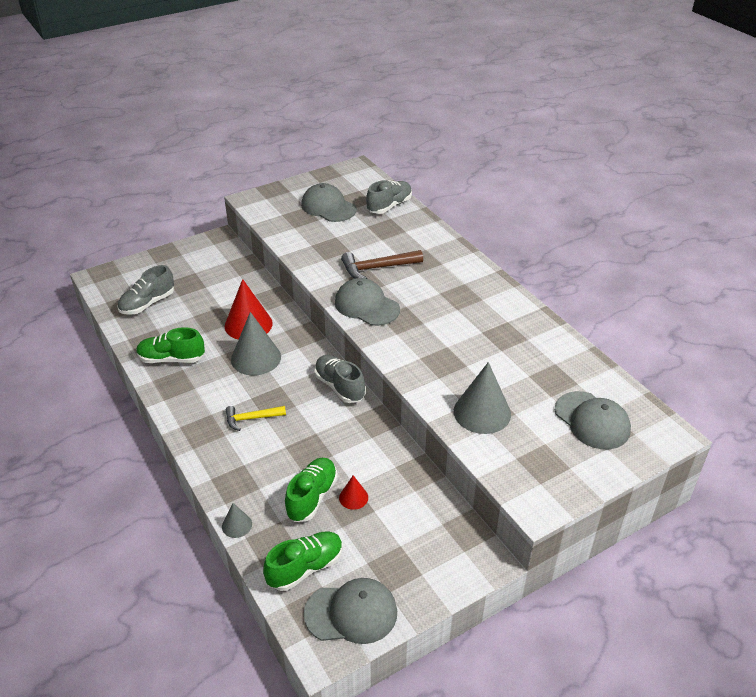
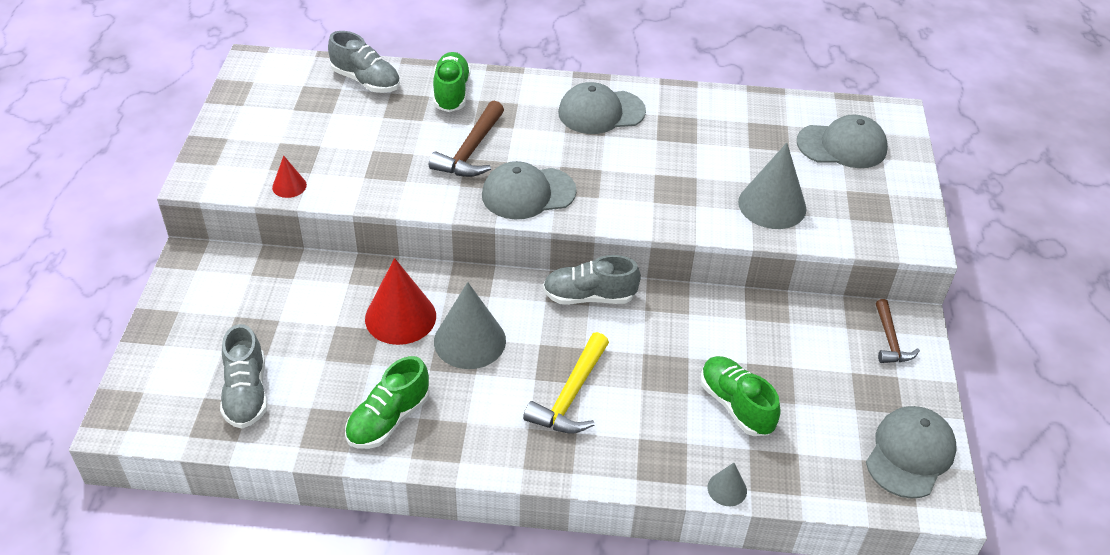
camera: 55 degrees left, 5 degrees up
yellow hammer [226,406,286,431] -> yellow hammer [523,332,609,433], size x1.53
green shoe [263,531,343,591] -> green shoe moved to [433,52,471,112]
grey cap [301,183,357,222] -> grey cap moved to [558,82,646,134]
red cone [339,475,368,510] -> red cone moved to [272,156,307,198]
grey shoe [366,180,412,214] -> grey shoe turned 135 degrees clockwise [328,31,400,93]
none -> brown hammer [876,299,920,363]

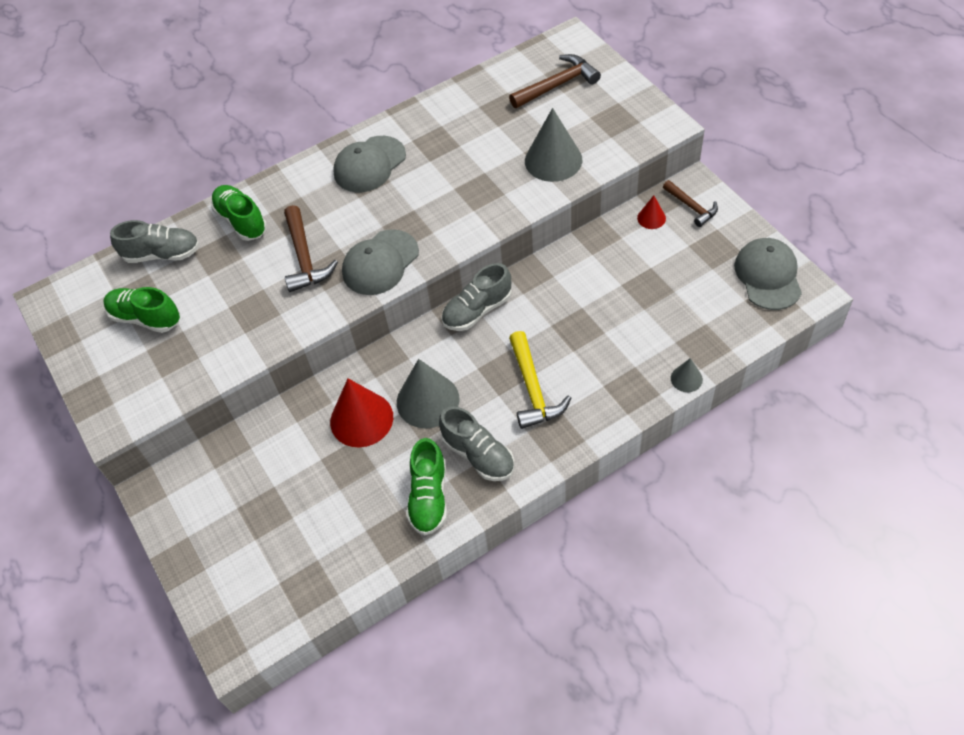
camera: 30 degrees left, 10 degrees up
grey shoe [220,324,267,428] -> grey shoe moved to [439,406,514,481]
red cone [272,156,307,198] -> red cone moved to [637,195,666,229]
green shoe [701,356,781,436] -> green shoe moved to [103,287,180,333]
grey cap [797,115,888,168] -> brown hammer [509,54,601,108]

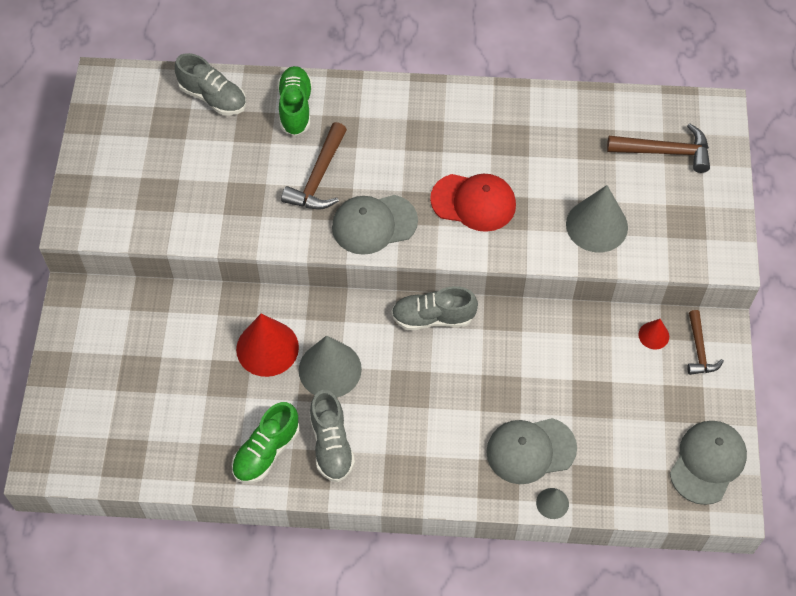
camera: 30 degrees right, 5 degrees up
green shoe [103,287,180,333] -> none
grey cap [333,136,406,192] -> grey cap moved to [486,418,577,484]
yellow hammer [509,331,571,429] -> none
none -> red cap [430,174,516,232]

